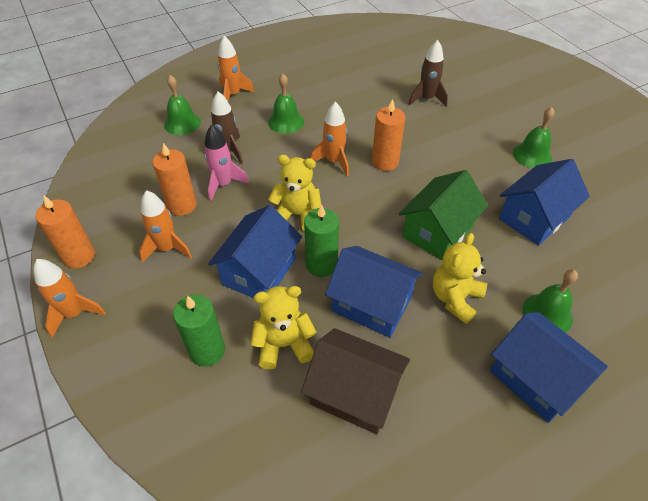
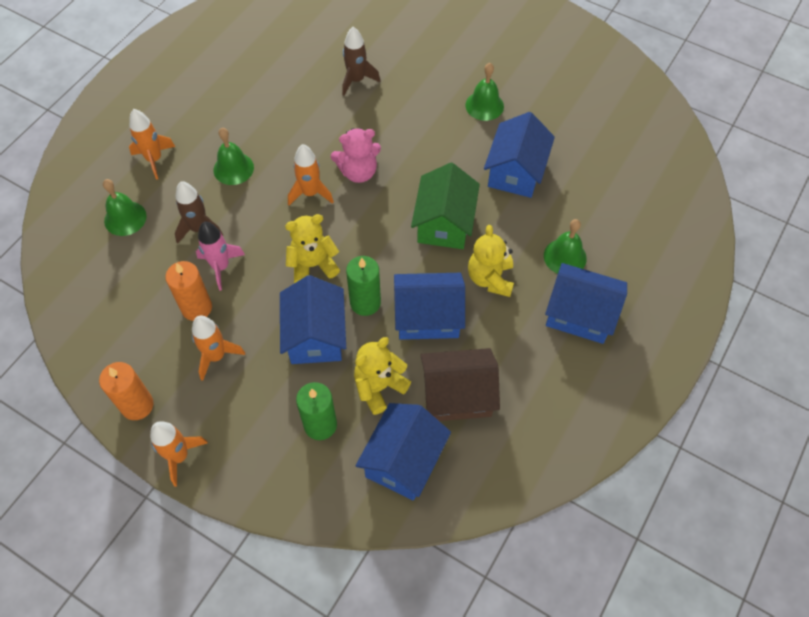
camera: 30 degrees left, 10 degrees up
orange candle [372,99,405,171] -> pink teddy bear [331,128,381,183]
none -> blue house [355,403,451,501]

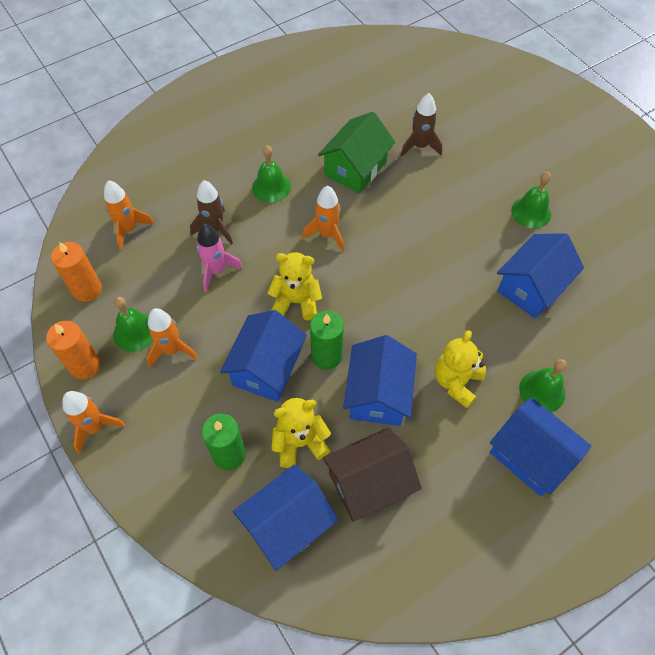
camera: 25 degrees right, 0 degrees up
green bell [103,179,147,236] -> green bell moved to [113,297,154,352]
orange rocket [129,109,175,179] -> orange rocket moved to [104,180,154,250]
orange candle [165,261,212,321] -> orange candle moved to [51,242,102,302]
pink teddy bear [331,128,381,183] -> none
blue house [394,273,465,340] -> blue house turned 75 degrees clockwise [343,335,417,426]
green house [411,163,480,249] -> green house moved to [318,112,395,193]
brown house [420,348,500,421] -> brown house turned 45 degrees counterclockwise [322,427,422,522]

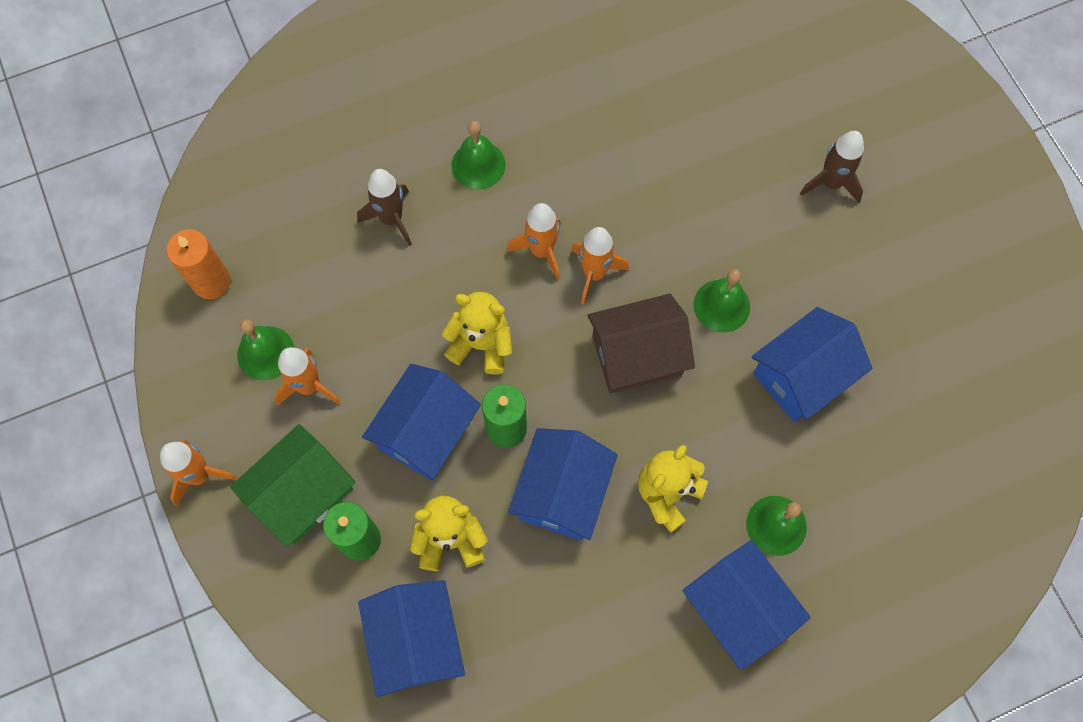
camera: 10 degrees right, 10 degrees up
orange candle [46,321,101,379] -> none
orange rocket [104,180,154,250] -> orange rocket moved to [571,227,629,305]
pink rocket [197,224,242,292] -> none
blue house [233,464,339,571] -> blue house turned 75 degrees counterclockwise [358,580,465,697]
green house [318,112,395,193] -> green house moved to [230,424,356,547]
brown house [322,427,422,522] -> brown house moved to [587,294,695,393]
brown rocket [401,93,442,156] -> brown rocket moved to [800,131,864,203]
green bell [511,172,551,228] -> green bell moved to [694,269,750,332]

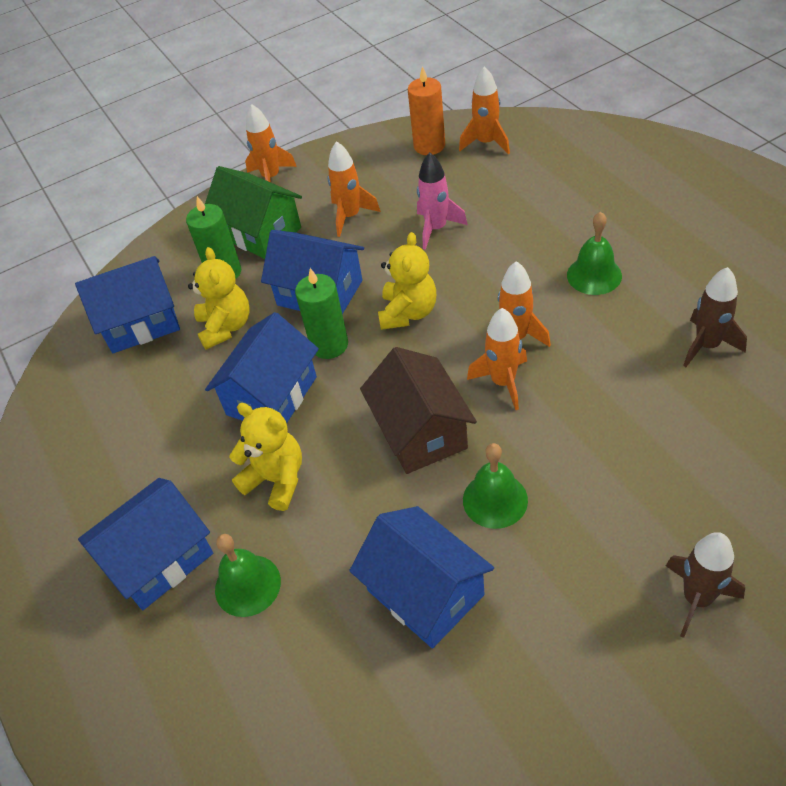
camera: 90 degrees right, 20 degrees down
green bell [237,319,295,381] -> none
brown rocket [357,169,412,246] -> brown rocket moved to [683,267,747,367]
blue house [508,428,618,540] -> blue house turned 75 degrees counterclockwise [205,312,319,424]
none -> pink rocket [417,152,468,250]
none -> orange rocket [459,66,510,154]

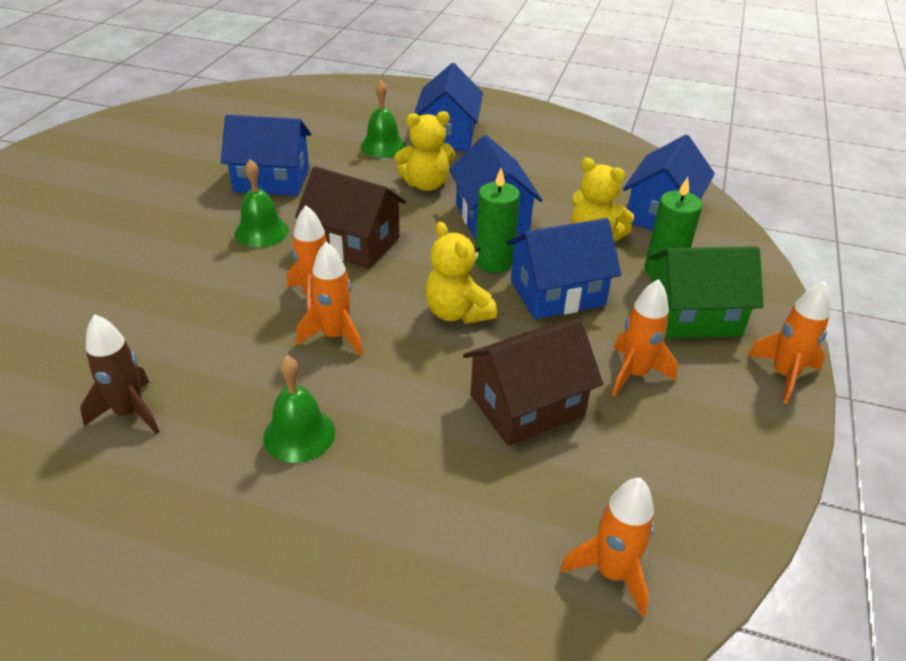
camera: 130 degrees right, 10 degrees down
orange candle [408,66,445,155] -> none
pink rocket [417,152,468,250] -> brown house [463,319,603,446]
brown rocket [666,532,745,638] -> none

